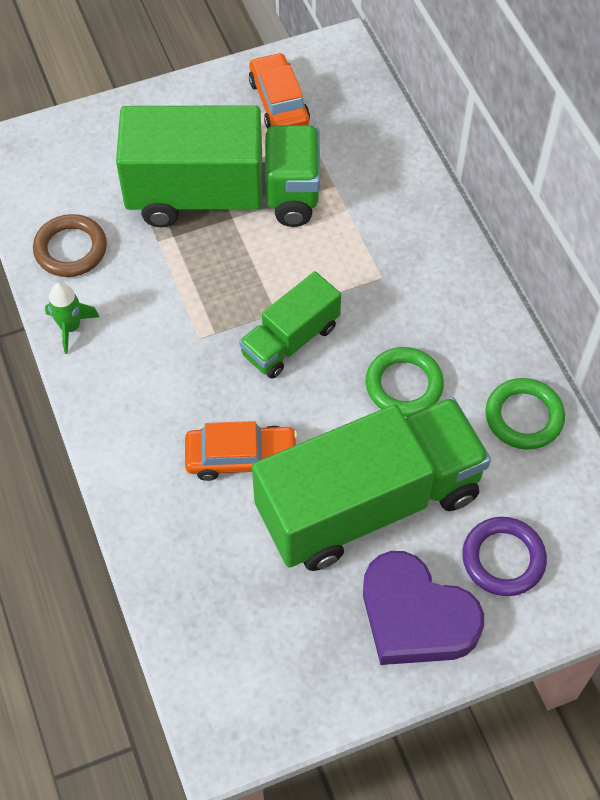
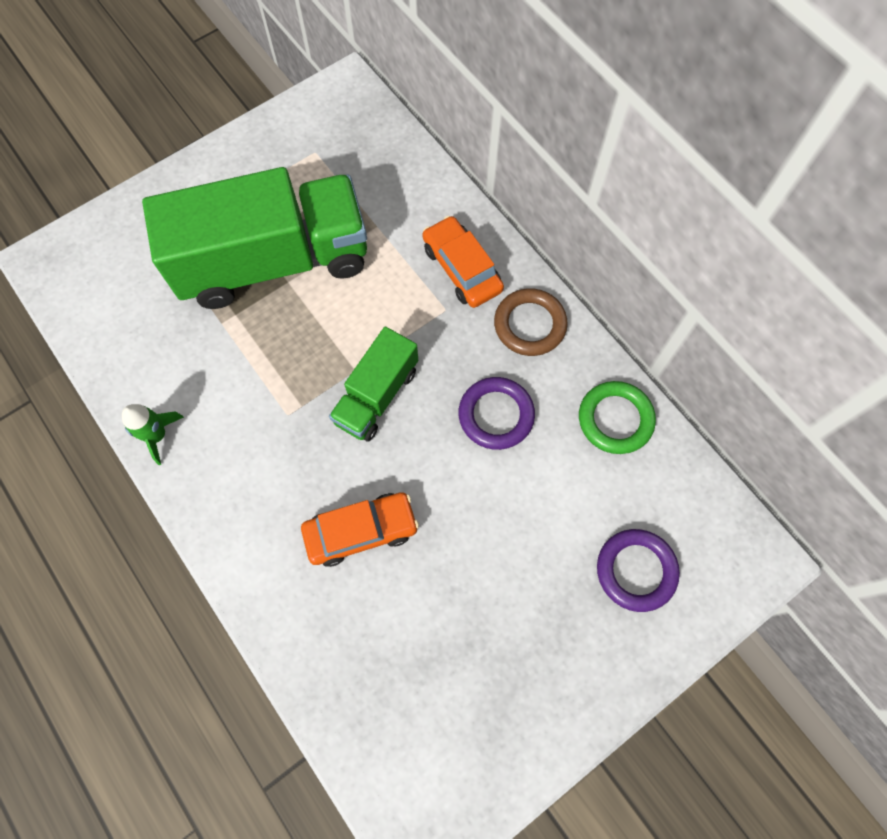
camera: 15 degrees left, 10 degrees up
brown ring [33,214,107,277] -> brown ring moved to [494,288,568,356]
orange car [249,52,310,129] -> orange car moved to [423,216,504,308]
green truck [252,397,491,571] -> none
purple heart [363,551,484,665] -> none
green ring [365,347,444,417] -> purple ring [459,377,535,450]

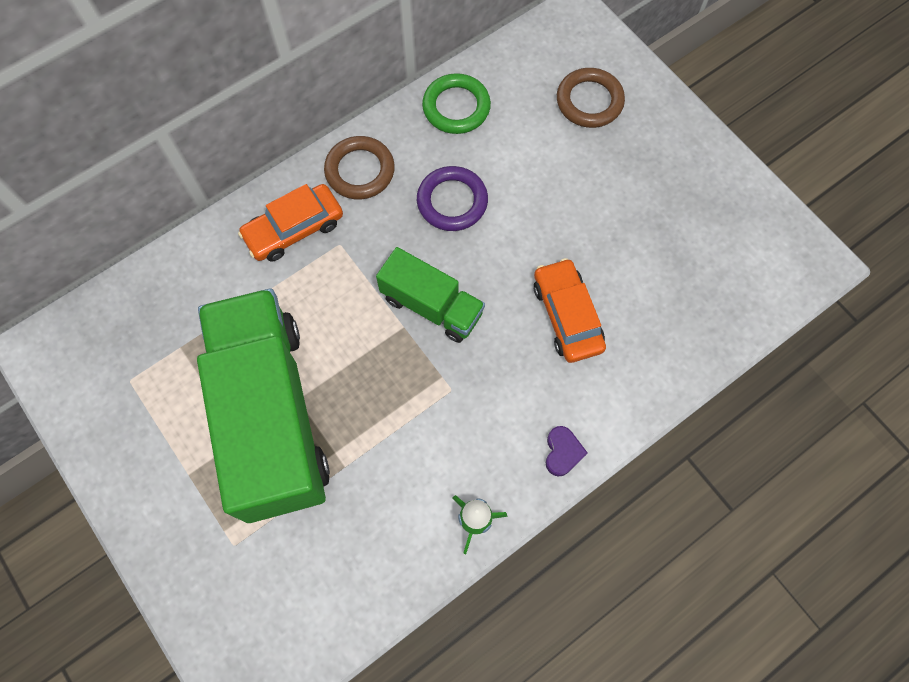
camera: 90 degrees left, 0 degrees up
purple ring [597,529,680,612] -> brown ring [557,68,625,128]
none -> purple heart [546,426,587,476]

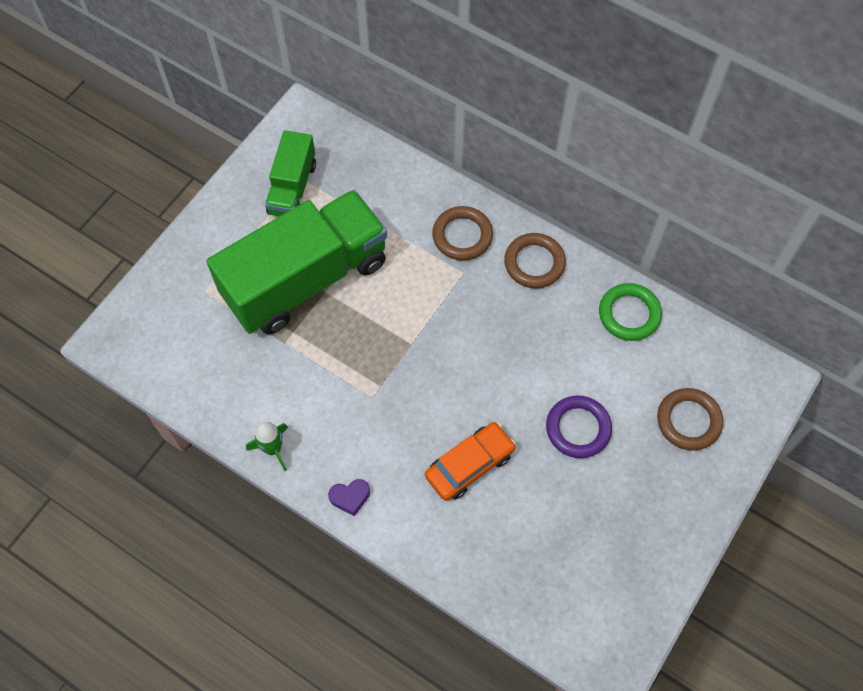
camera: 70 degrees right, 5 degrees down
orange car [238,184,343,262] -> brown ring [432,206,493,261]
green truck [376,247,485,343] -> green truck moved to [265,130,316,216]
purple ring [417,166,488,231] -> purple ring moved to [546,395,612,458]

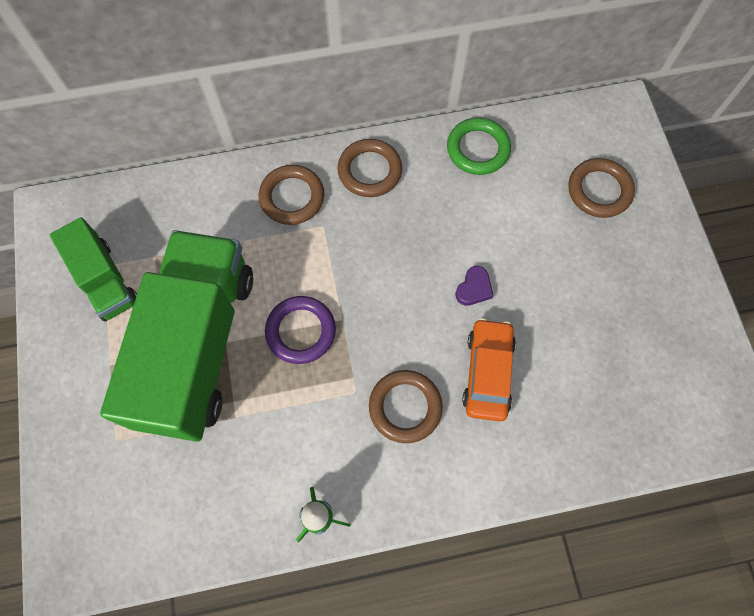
camera: 45 degrees left, 5 degrees up
purple heart [328,479,370,516] -> purple heart moved to [455,266,494,306]
purple ring [546,395,612,458] -> purple ring moved to [265,296,336,364]
none -> brown ring [369,370,443,443]

